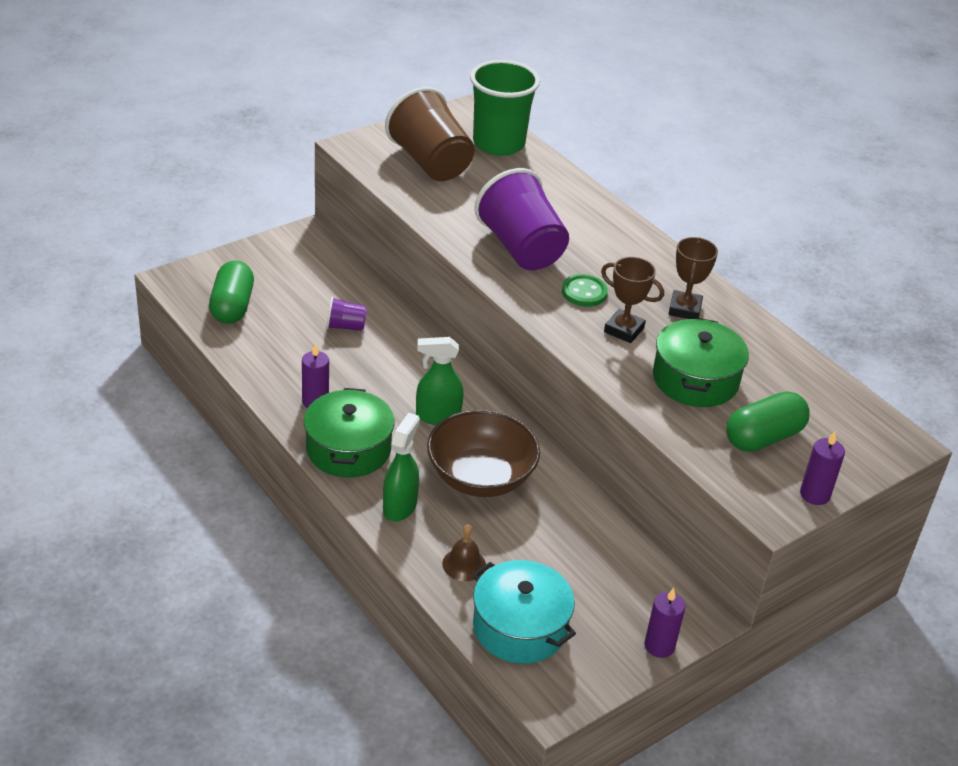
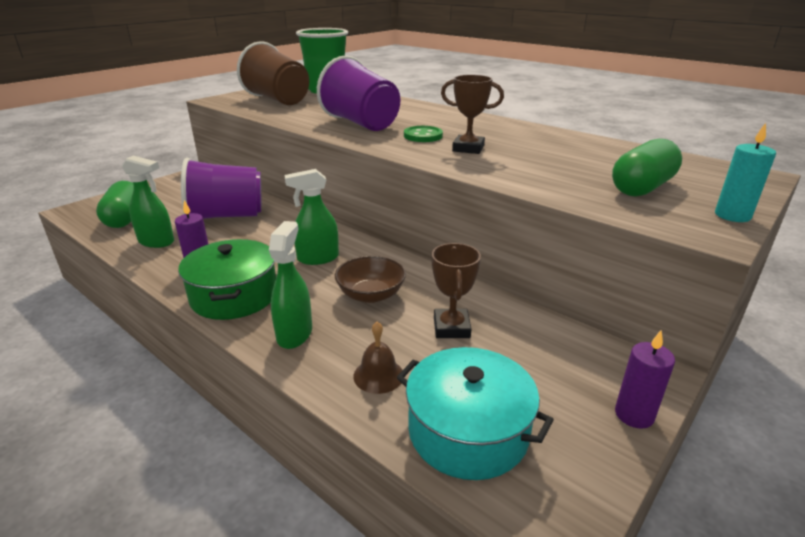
camera: 10 degrees left, 10 degrees down
purple cup [326,297,367,331] -> purple cup [181,158,261,219], size x2.22
brown bowl [427,410,540,497] -> brown bowl [335,256,406,303], size x0.63
green pot [653,318,749,407] -> none
brown trophy [669,237,718,319] -> brown trophy moved to [432,243,481,338]
purple candle [800,431,845,505] -> turquoise candle [715,123,776,222]
none -> green spray bottle [122,156,174,248]

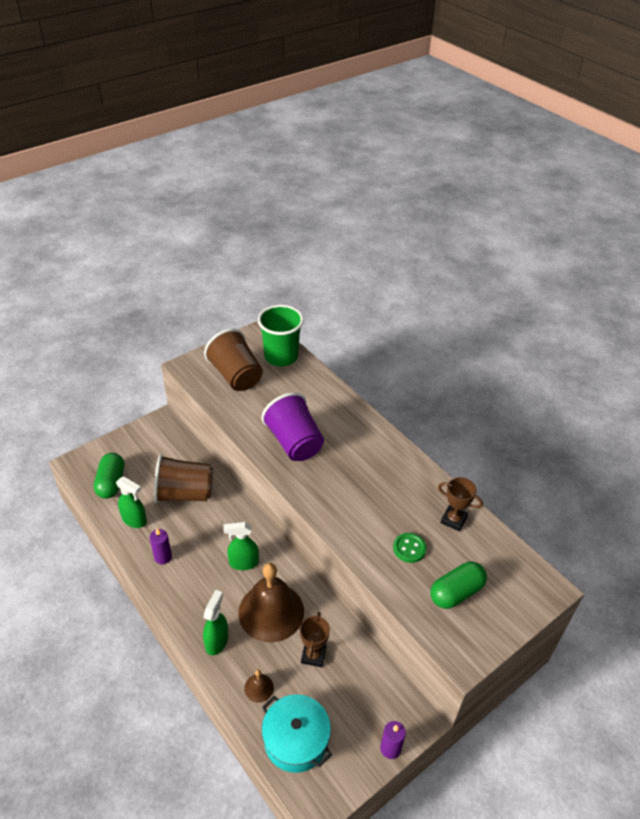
camera: 10 degrees right, 15 degrees up
green pot [178,239,276,320] -> none
purple cup [181,158,261,219] -> brown cup [154,455,213,503]
brown bowl [335,256,406,303] -> brown bell [238,563,304,642]
green button [404,126,443,142] -> green button moved to [393,533,426,563]
brown trophy [441,75,504,154] -> brown trophy moved to [438,477,483,531]
turquoise candle [715,123,776,222] -> none

